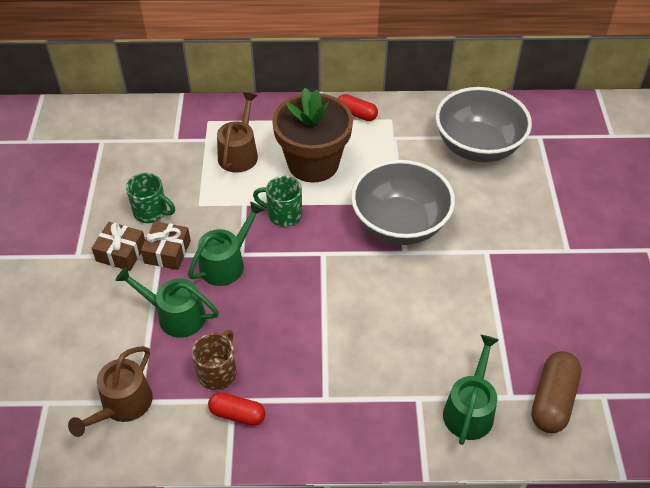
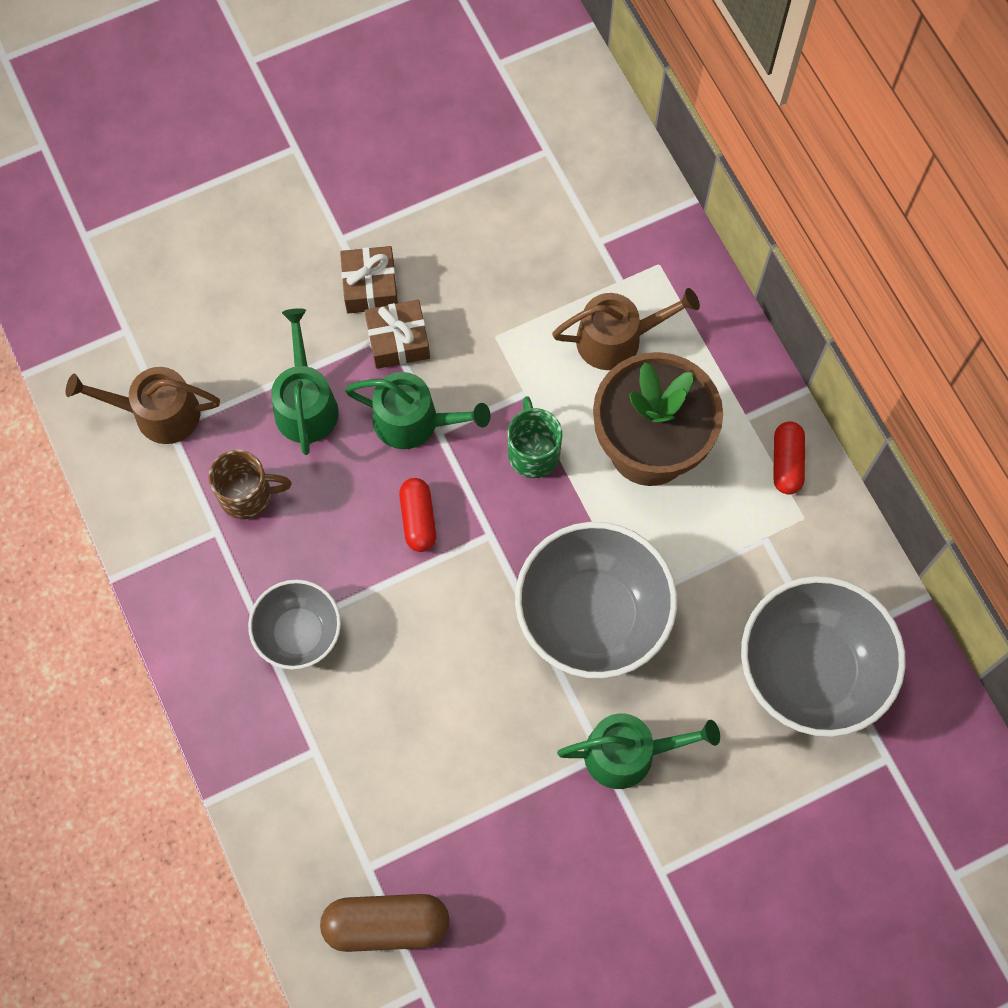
camera: 65 degrees right, 20 degrees up
green mug [126,173,175,223] -> none
red capsule [208,392,265,426] -> red capsule moved to [399,478,436,552]
green watering can [443,335,499,445] -> green watering can moved to [557,713,720,789]
none -> grey bowl [248,580,341,670]

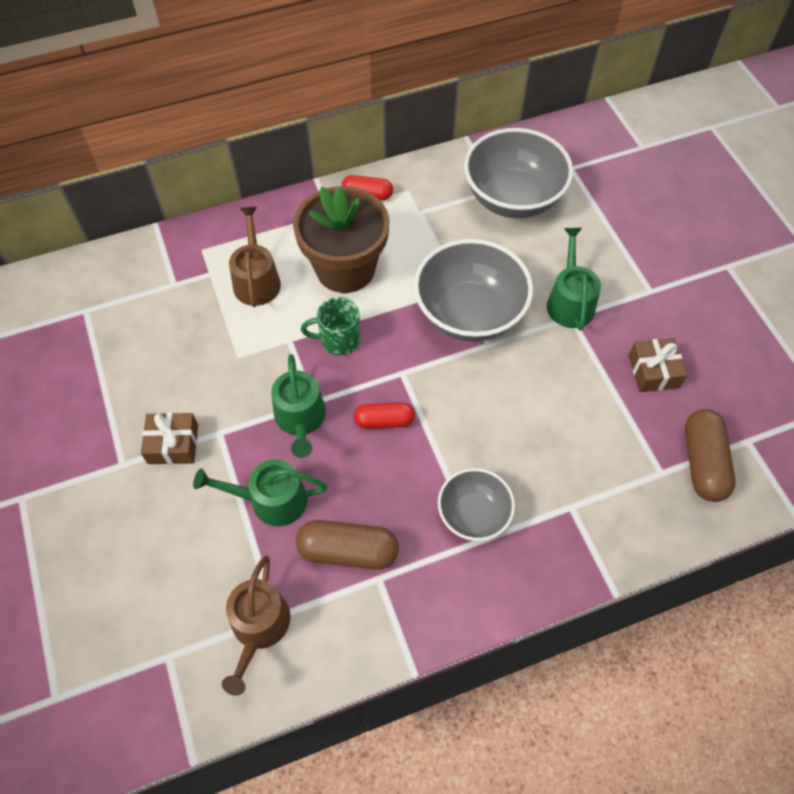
camera: 85 degrees left, 10 degrees down
brown mug [208,450,291,519] -> brown capsule [296,520,399,570]
green watering can [345,372,491,449] -> green watering can turned 150 degrees clockwise [271,354,326,458]
brown gift [364,300,430,369] -> brown gift moved to [628,338,687,392]

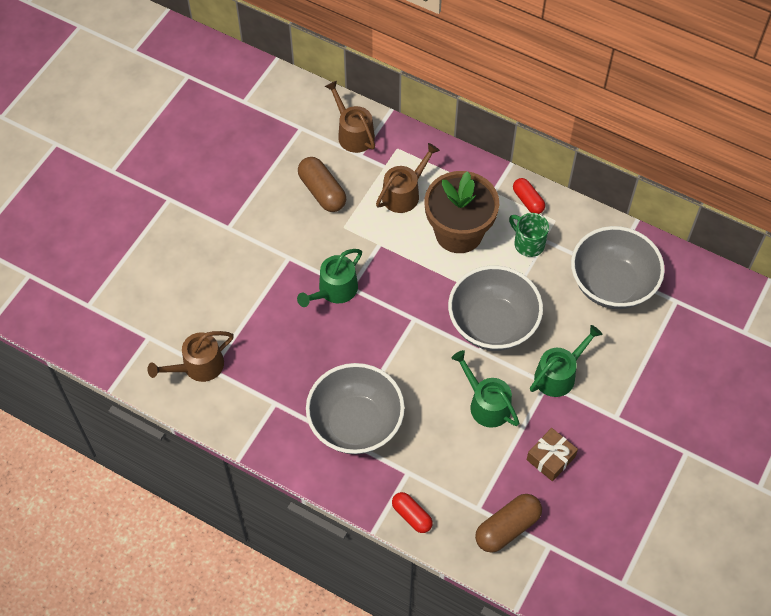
camera: 50 degrees right, 0 degrees up
brown gift [141,413,198,464] -> none
green watering can [193,459,327,526] -> green watering can moved to [451,350,519,428]
brown capsule [296,520,399,570] -> brown capsule moved to [298,157,346,212]
green mug [301,297,361,356] -> green mug moved to [509,213,549,257]
red capsule [354,402,415,429] -> red capsule moved to [392,492,433,533]
grey bowl [438,468,515,541] -> grey bowl [306,363,405,454], size x1.73
none -> brown watering can [325,81,375,153]

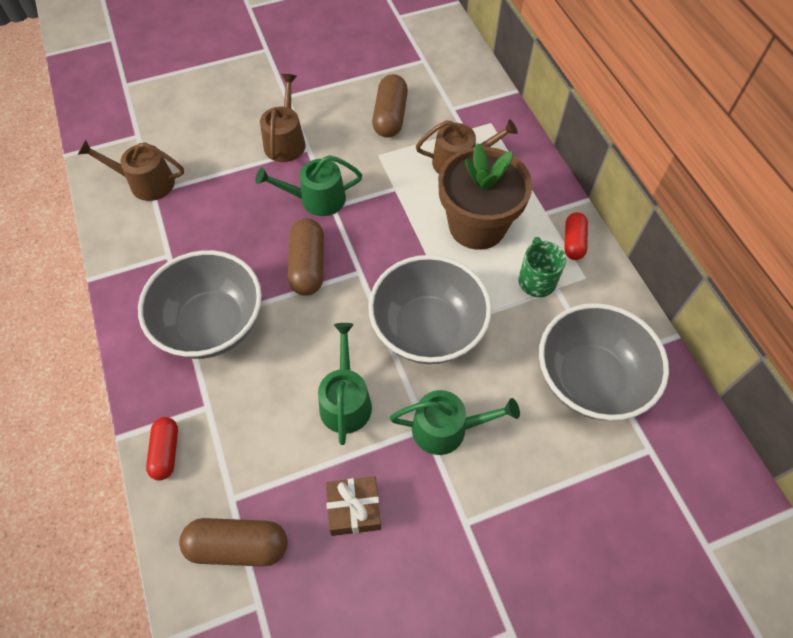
camera: 40 degrees right, 0 degrees up
brown watering can [325,81,375,153] -> brown watering can moved to [260,74,306,162]
none -> brown capsule [288,218,324,296]

